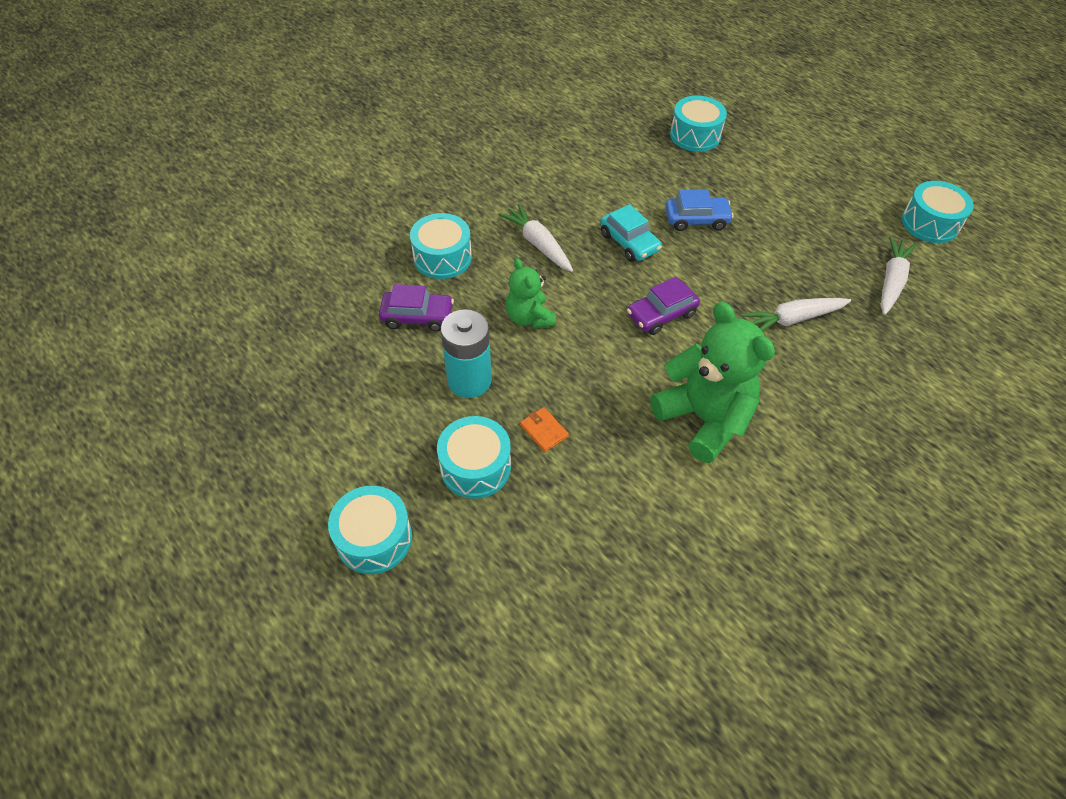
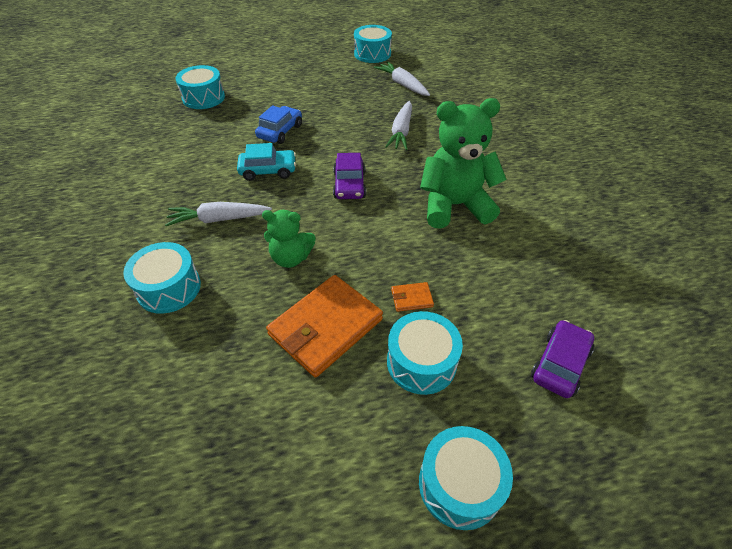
camera: 60 degrees left, 5 degrees down
purple car [379,284,454,332] -> purple car moved to [531,320,594,398]
turquoise battery [441,309,492,398] -> orange wallet [266,275,383,378]

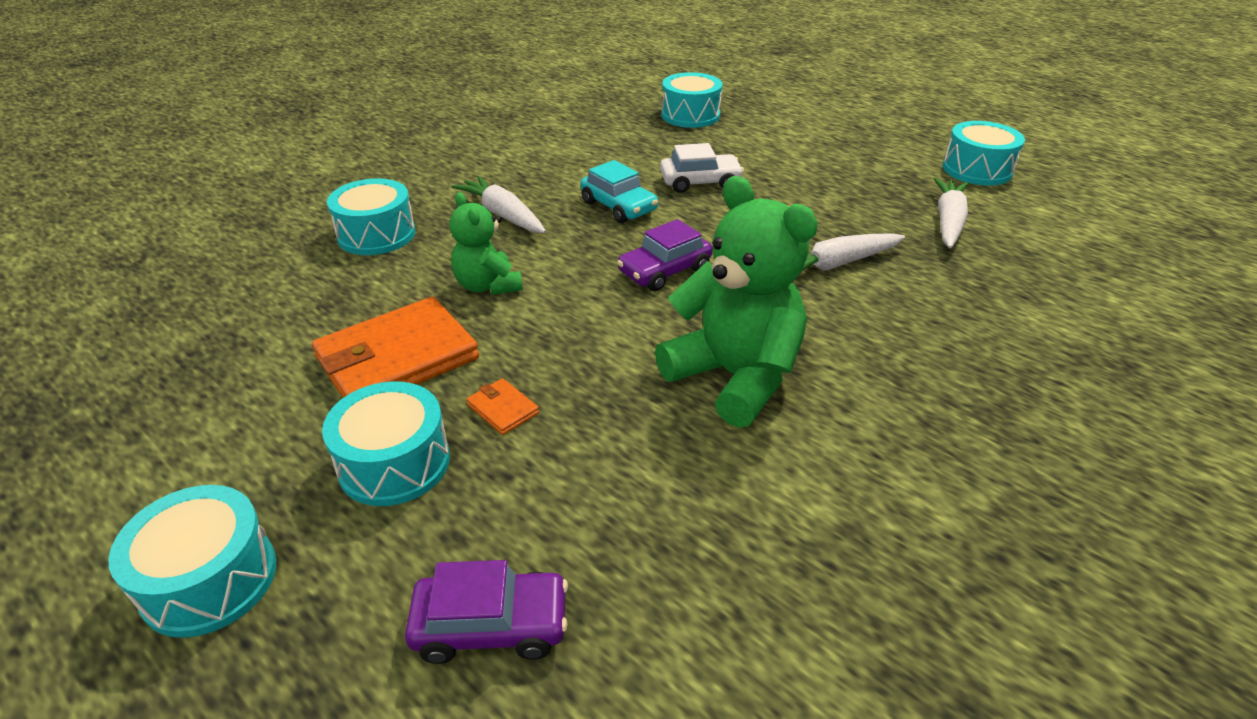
camera: 55 degrees right, 10 degrees down
blue car [255,105,302,144] -> white car [660,143,744,193]
orange wallet [266,275,383,378] -> orange wallet turned 45 degrees counterclockwise [312,297,479,398]

